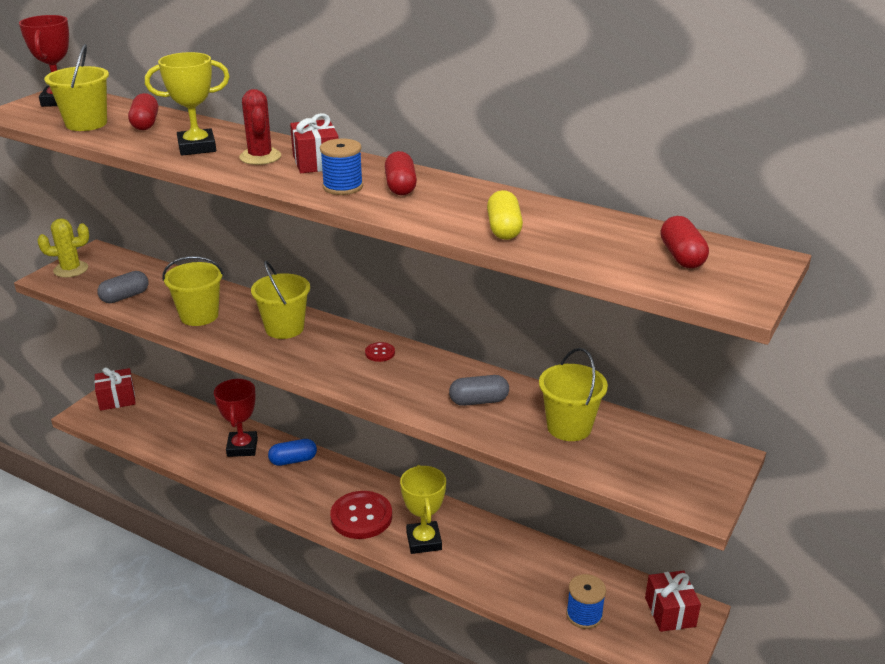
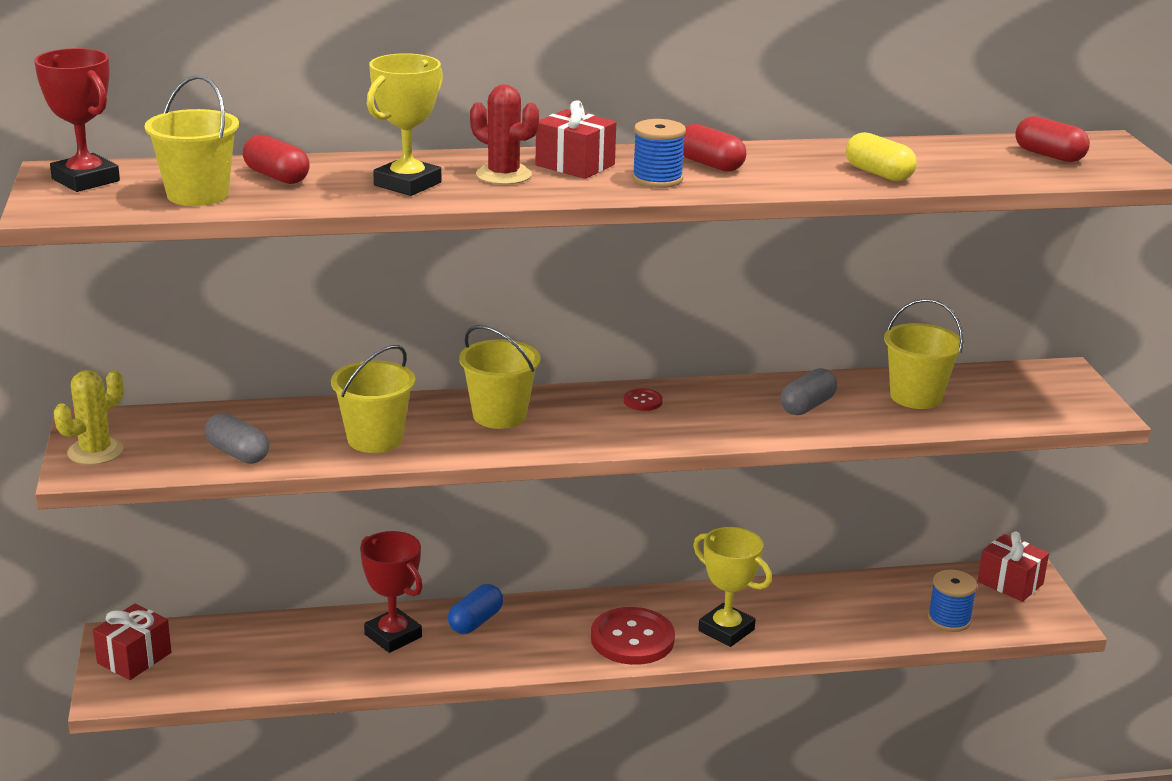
camera: 40 degrees left, 5 degrees down
grey capsule [97,271,148,303] -> grey capsule turned 60 degrees counterclockwise [204,413,269,464]

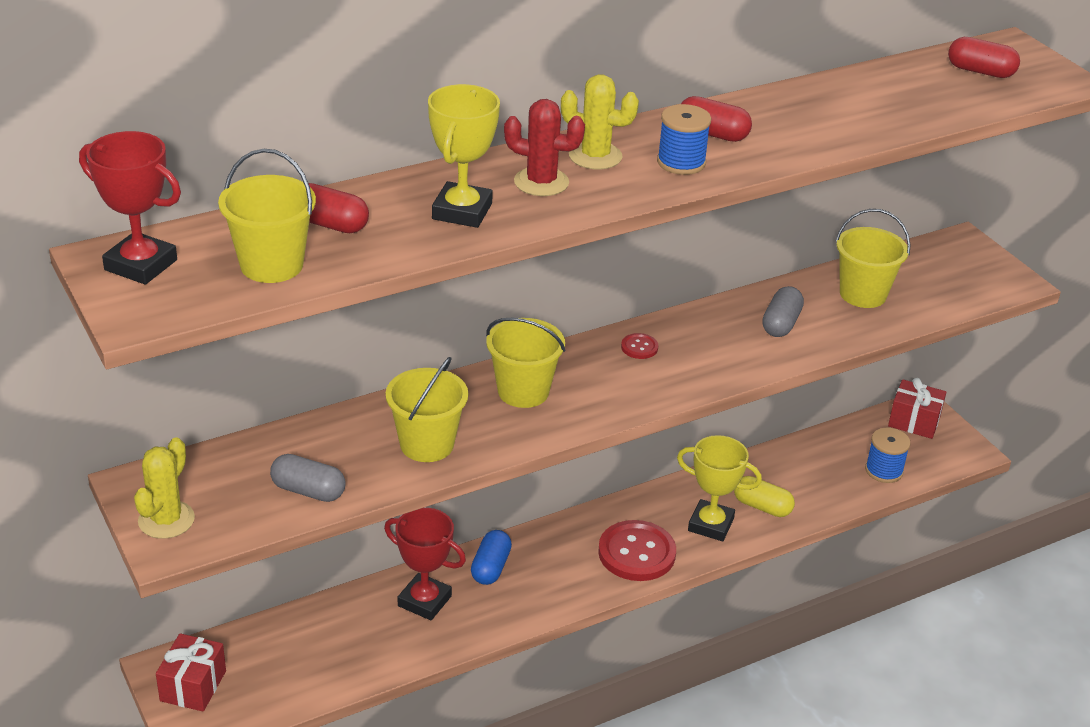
camera: 20 degrees left, 10 degrees up
red gift [536,100,616,179] -> yellow cactus [561,74,639,170]
yellow capsule [846,132,917,181] -> yellow capsule moved to [734,476,795,517]

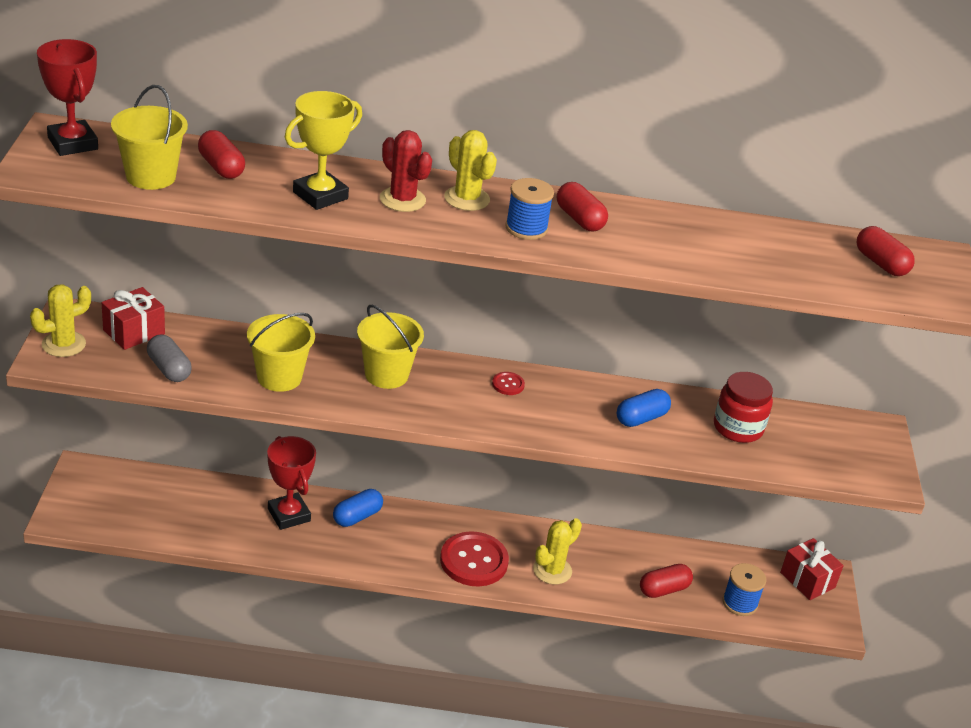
camera: 30 degrees right, 0 degrees up
red gift [156,633,226,712] -> red gift moved to [102,287,165,350]
yellow trophy [677,435,762,541] -> yellow cactus [533,518,582,584]
yellow capsule [734,476,795,517] -> none
grey capsule [762,286,804,337] -> blue capsule [617,389,671,427]
yellow bucket [836,209,911,308] -> red jar [714,372,773,443]
none -> red capsule [640,564,693,598]

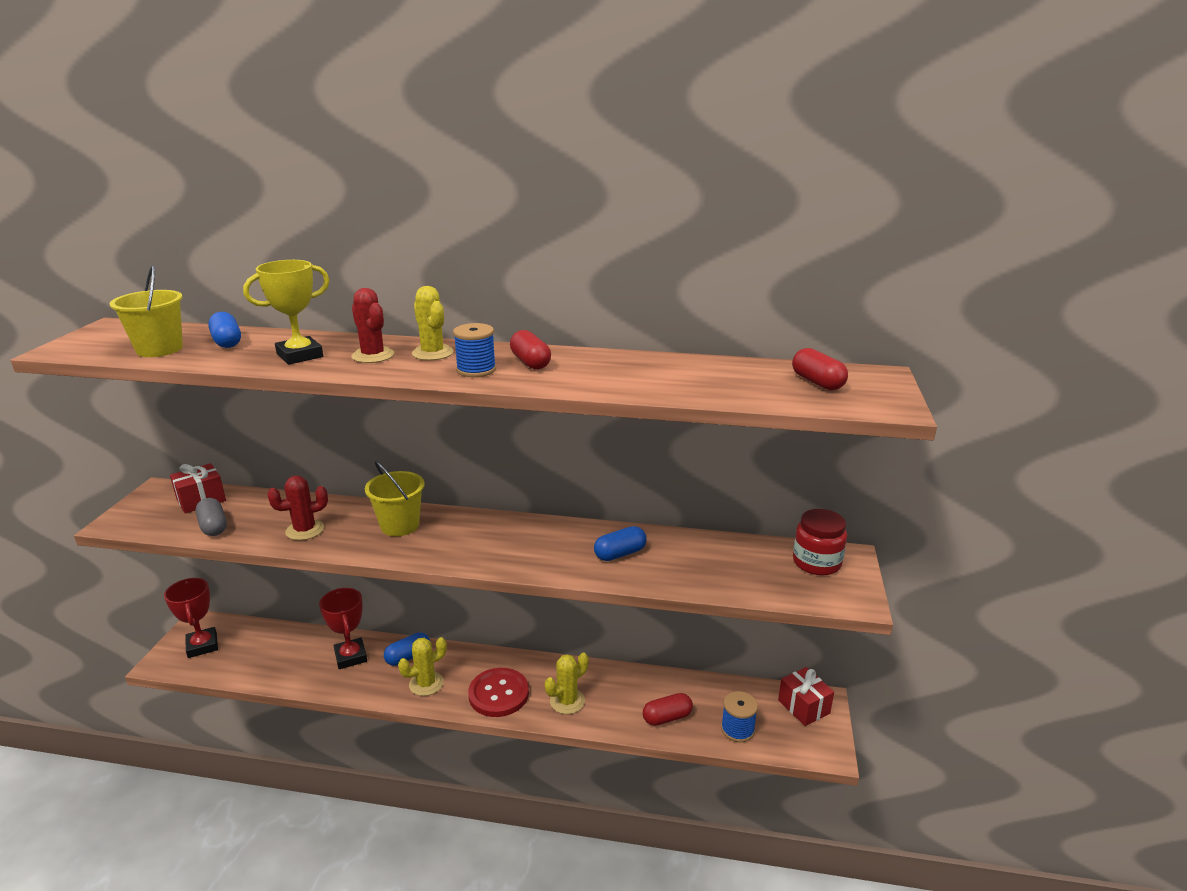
camera: 10 degrees right, 10 degrees down
yellow cactus [30,284,91,357] -> yellow cactus moved to [398,637,447,696]
red trophy [37,39,98,156] -> red trophy moved to [164,578,218,658]
red capsule [198,130,245,179] -> blue capsule [208,312,241,348]
yellow bucket [247,313,315,392] -> red cactus [267,476,328,540]
red button [492,372,525,395] -> none
red jar [714,372,773,443] -> red jar moved to [793,509,847,576]

